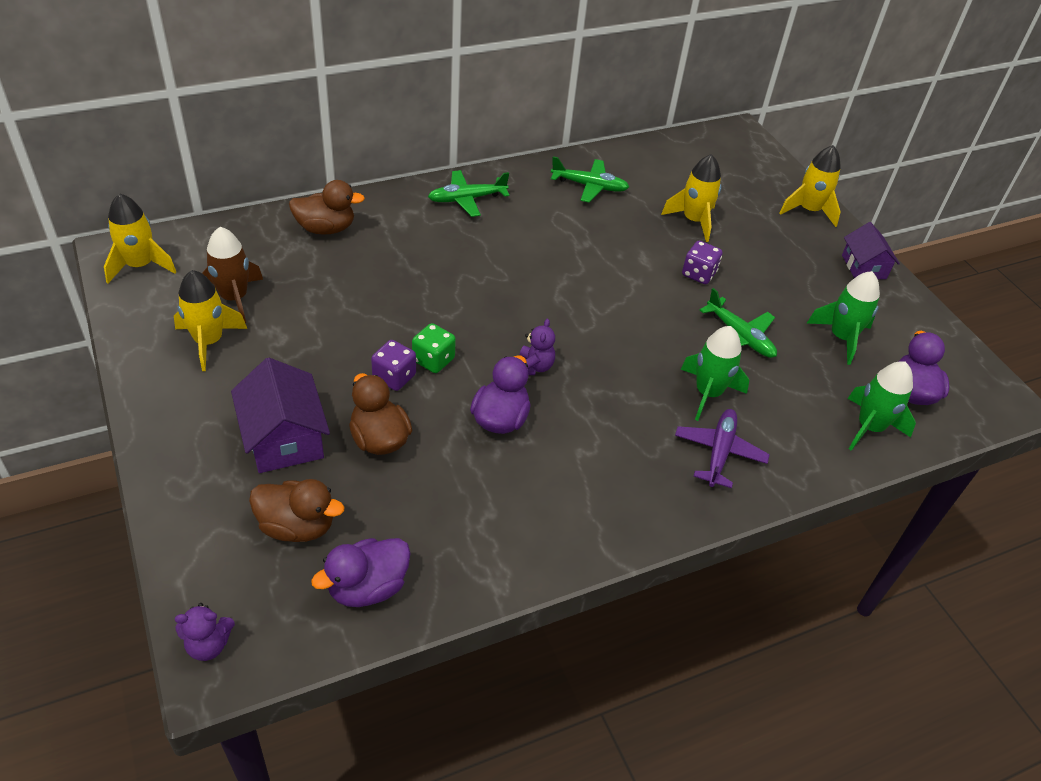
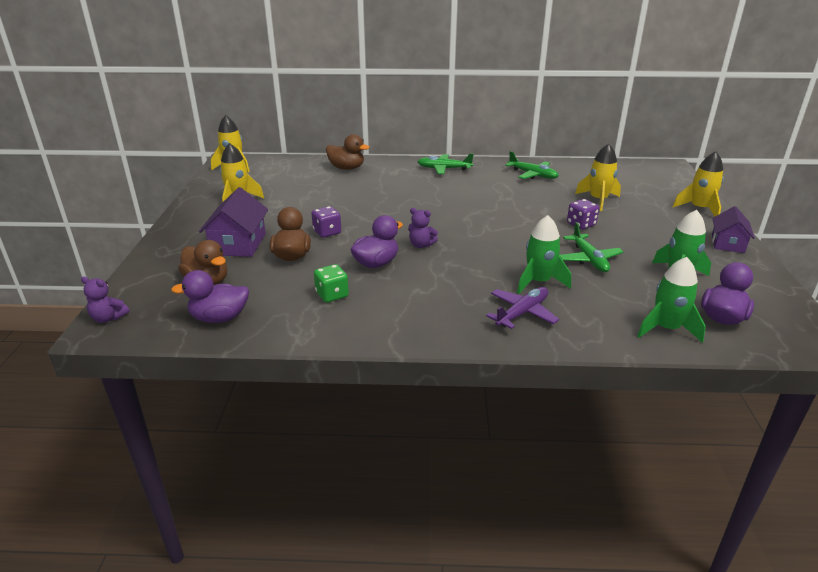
camera: 30 degrees right, 15 degrees down
brown rocket [202,227,263,323] -> none
green dice [412,323,456,373] -> green dice moved to [314,264,349,303]
purple teddy bear [520,319,555,375] -> purple teddy bear turned 75 degrees clockwise [408,208,438,248]

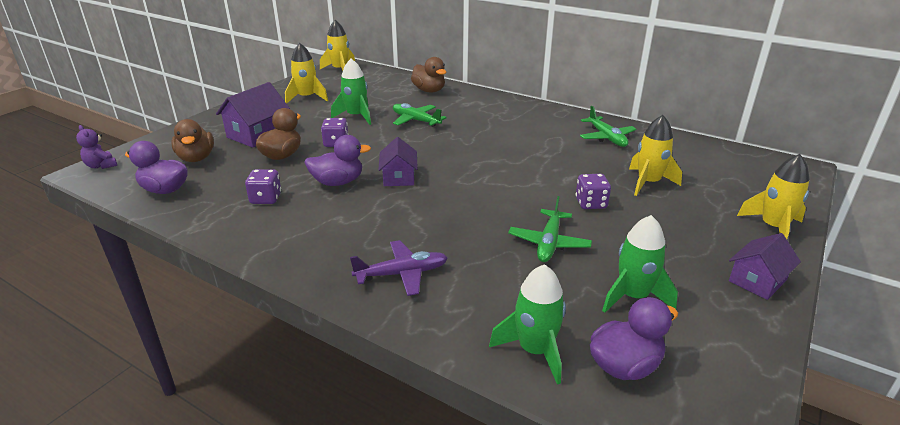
camera: 30 degrees right, 0 degrees up
green dice [314,264,349,303] -> purple dice [245,169,281,204]
purple teddy bear [408,208,438,248] -> purple house [378,137,418,186]
green plane [418,153,474,174] -> green plane moved to [393,103,447,127]
green rocket [517,215,571,294] -> green rocket moved to [331,59,371,125]

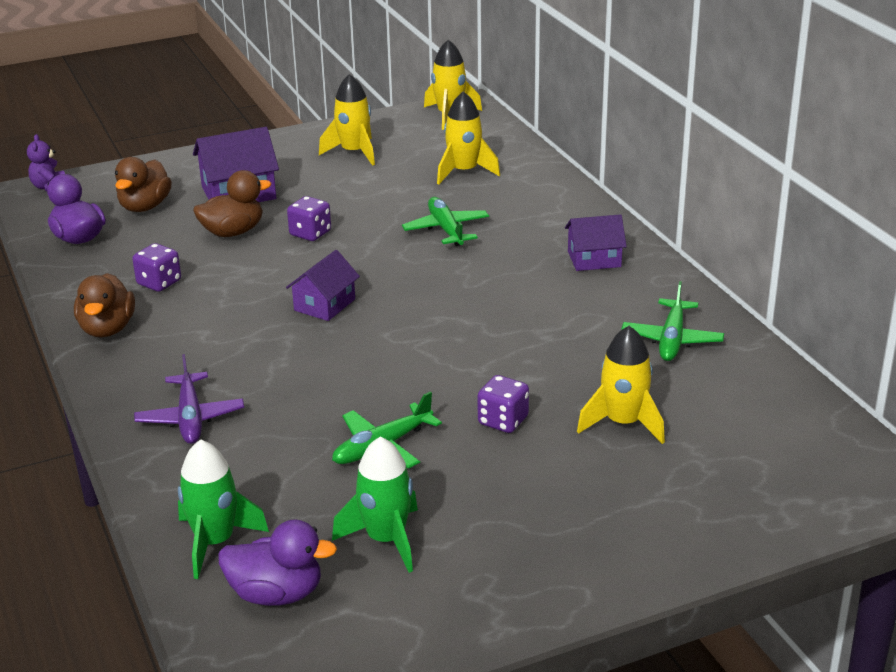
camera: 35 degrees right, 0 degrees up
purple duck [304,135,371,186] -> none
green rocket [331,59,371,125] -> none
purple plane [350,240,448,296] -> purple plane turned 60 degrees clockwise [134,354,244,444]
brown duck [411,57,446,93] -> brown duck moved to [74,273,135,337]
purple house [729,233,801,300] -> purple house moved to [565,214,627,271]
yellow rocket [737,154,810,239] -> yellow rocket moved to [437,92,500,184]

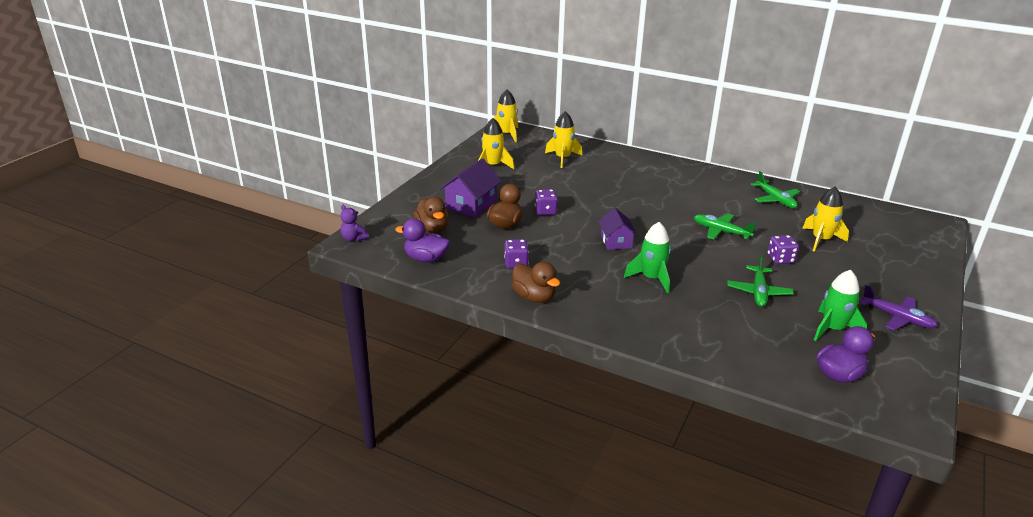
camera: 40 degrees left, 0 degrees up
purple plane [134,354,244,444] -> purple plane moved to [860,285,938,330]
green rocket [178,439,269,579] -> green rocket moved to [624,222,671,293]
green plane [402,197,489,246] -> green plane moved to [694,213,756,240]
purple house [565,214,627,271] -> none

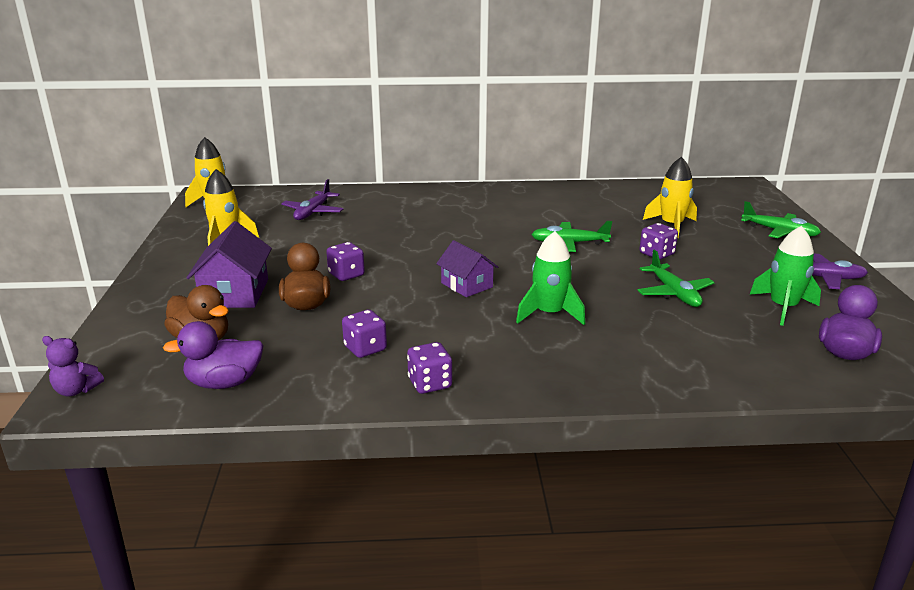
camera: 30 degrees left, 5 degrees down
brown duck [512,262,560,303] -> purple dice [407,342,452,394]
yellow rocket [545,111,582,168] -> purple plane [281,179,344,220]
green plane [751,171,800,208] -> green plane moved to [741,201,821,238]

